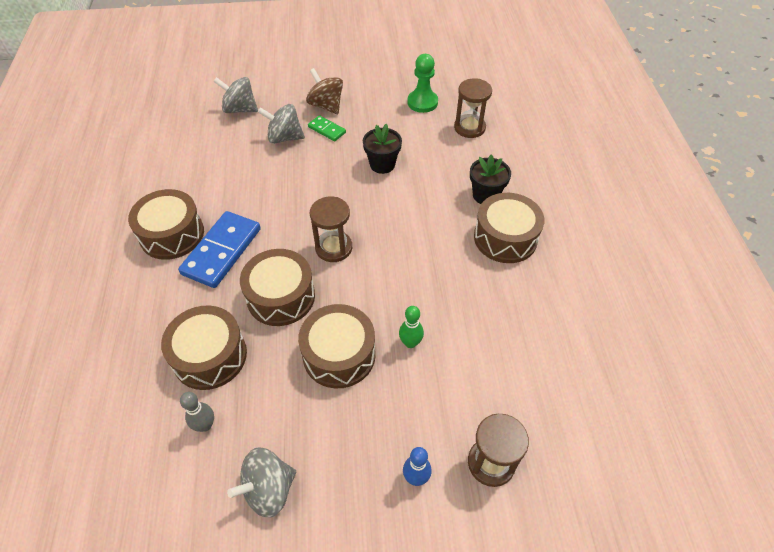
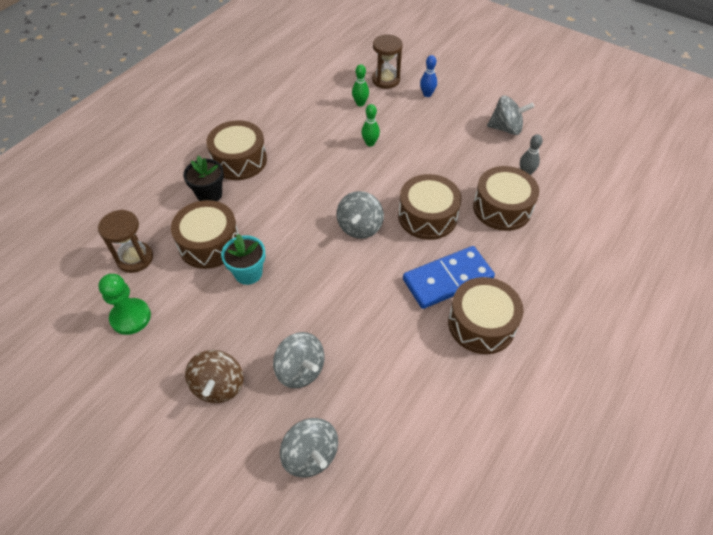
camera: 140 degrees left, 0 degrees up
brown drum [298,304,376,388] -> brown drum moved to [171,200,239,269]
green domino [308,115,346,142] -> none
brown hourglass [310,196,352,262] -> grey spinning top [337,191,384,239]
black flower pot [363,124,402,174] -> turquoise flower pot [221,234,265,285]
none -> green bowling pin [352,64,369,106]

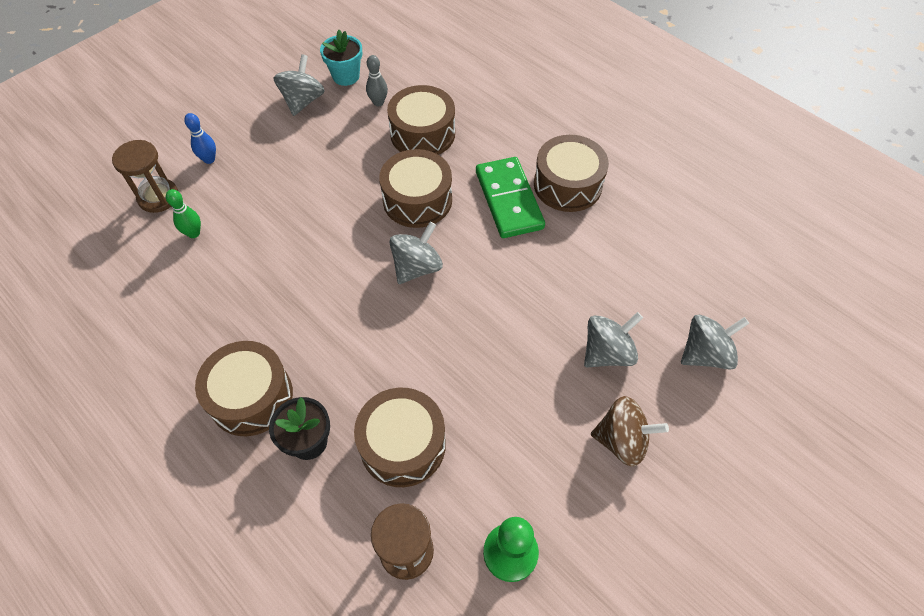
camera: 80 degrees left, 5 degrees up
turquoise flower pot [221,234,265,285] -> turquoise flower pot moved to [320,30,363,86]
grey spinning top [337,191,384,239] -> grey spinning top turned 75 degrees counterclockwise [389,222,443,284]
green bowling pin [362,104,380,147] -> none
blue domino [403,246,495,309] -> green domino [476,157,545,238]

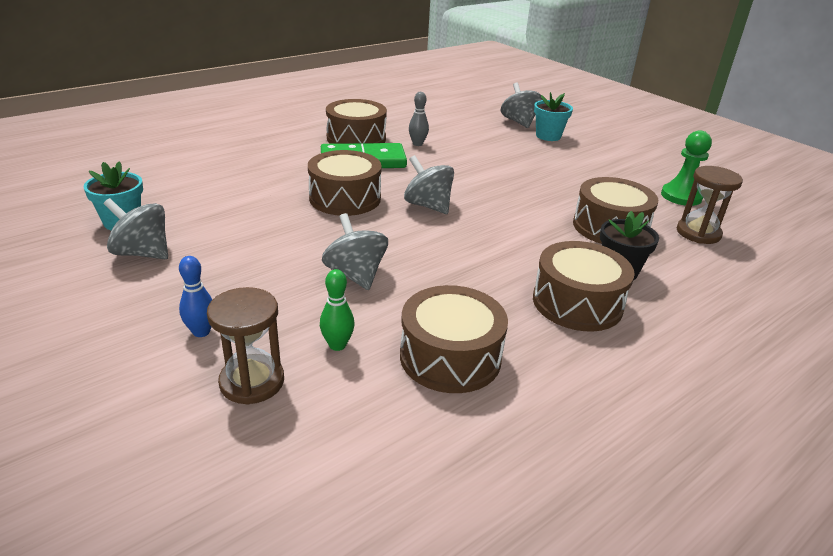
camera: 85 degrees left, 25 degrees down
grey bowling pin [366,55,388,106] -> grey bowling pin moved to [409,92,429,146]
brown drum [387,85,455,155] -> brown drum moved to [400,285,508,393]
grey spinning top [584,312,643,368] -> grey spinning top moved to [322,213,388,290]
brown spinning top [591,396,669,467] -> none
none -> turquoise flower pot [534,92,573,141]

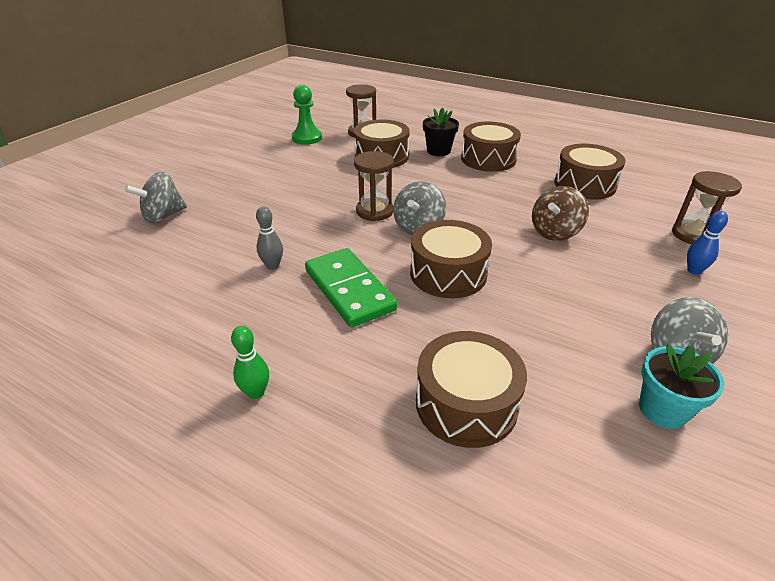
camera: 110 degrees left, 5 degrees up
green bowling pin [320,269,355,351] -> green bowling pin moved to [231,326,269,399]
grey spinning top [322,213,388,290] -> brown spinning top [532,186,589,241]
brown drum [326,99,387,144] -> brown drum moved to [416,331,527,448]
turquoise flower pot [534,92,573,141] -> none
none -> brown hourglass [354,151,394,221]

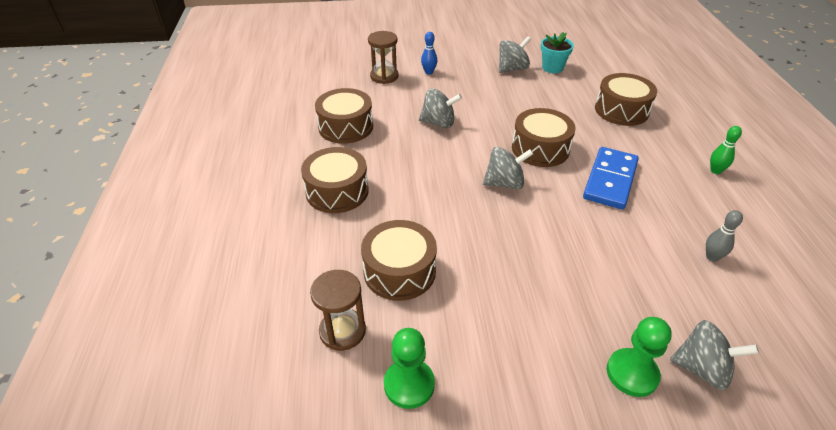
camera: 125 degrees left, 5 degrees up
grey bowling pin [256,206,283,270] -> grey bowling pin moved to [706,210,743,262]
green domino [305,248,397,327] -> blue domino [583,147,639,209]
brown hourglass [354,151,394,221] -> none
black flower pot [423,107,459,156] -> none
brown spinning top [532,186,589,241] -> grey spinning top [419,88,462,128]
none -> green pawn [607,317,672,397]

